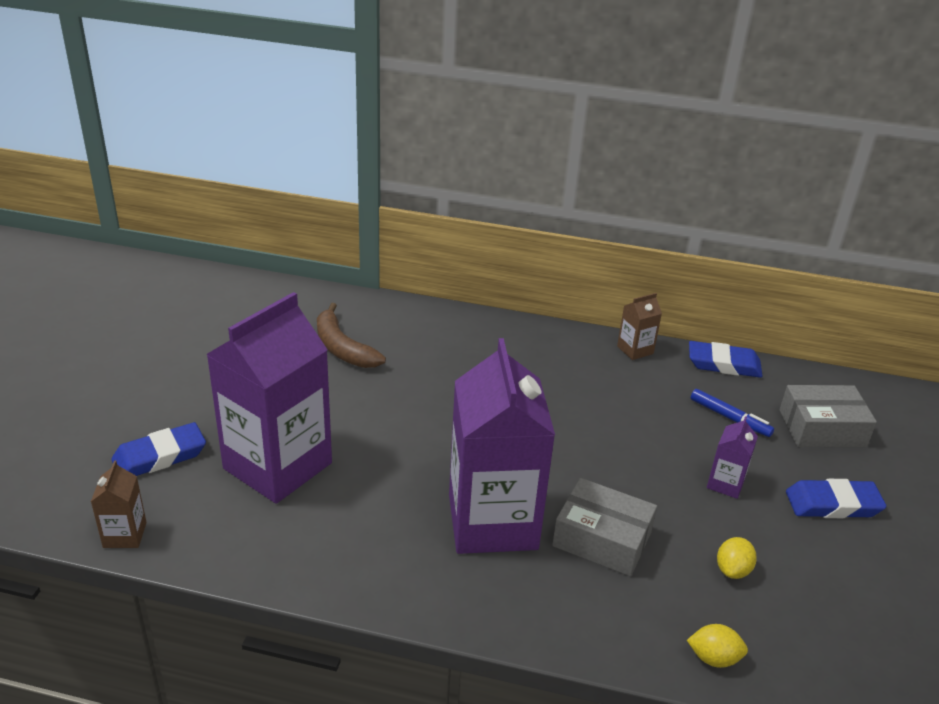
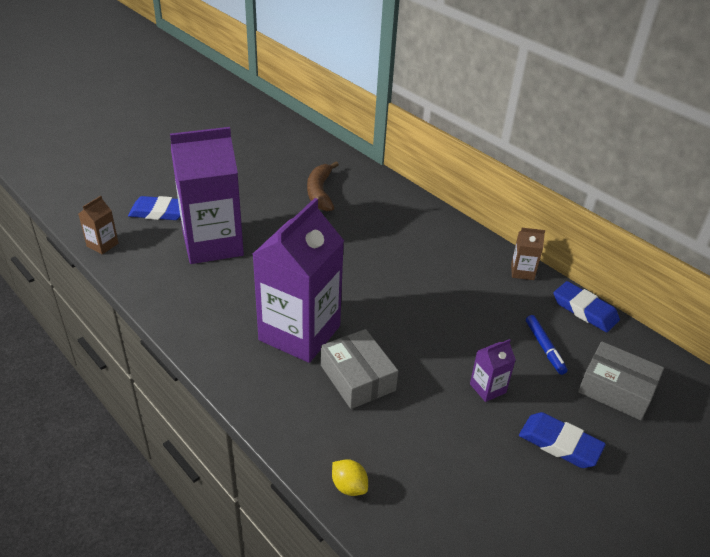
camera: 35 degrees right, 5 degrees up
yellow lemon [717,537,757,579] -> none

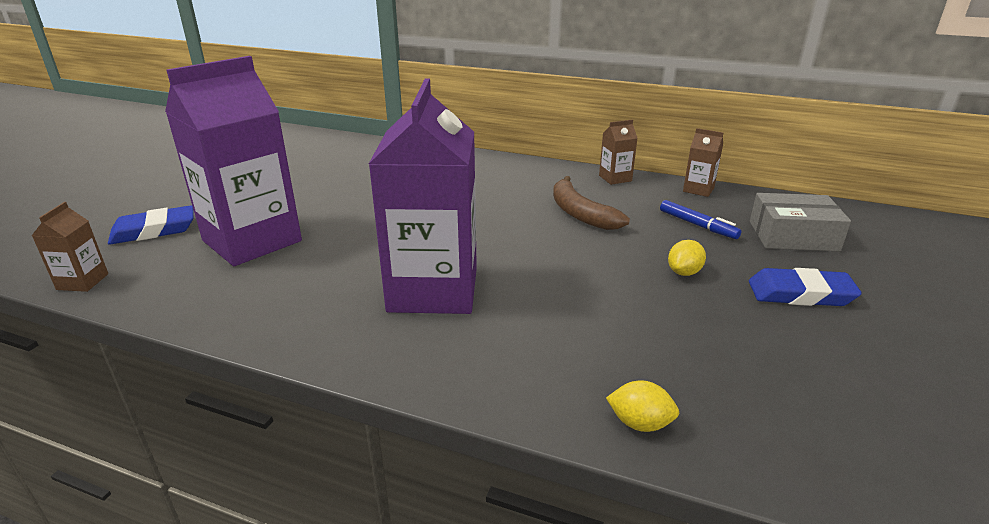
camera: 25 degrees left, 10 degrees down
brown banana [307,162,339,211] -> brown banana moved to [553,176,630,230]
grey box [321,329,398,409] -> none
purple carton [470,339,516,402] -> yellow lemon [668,240,706,276]
blue eraser [554,281,620,332] -> brown carton [683,128,723,197]

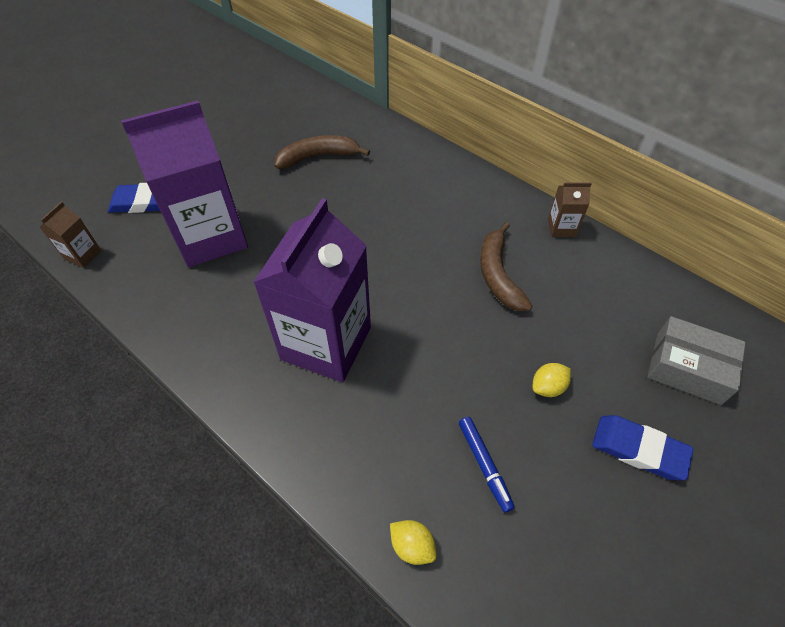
camera: 20 degrees right, 25 degrees up
blue marker [660,200,741,239] -> blue marker moved to [459,417,515,513]
brown carton [683,128,723,197] -> none
none -> brown banana [274,135,370,169]

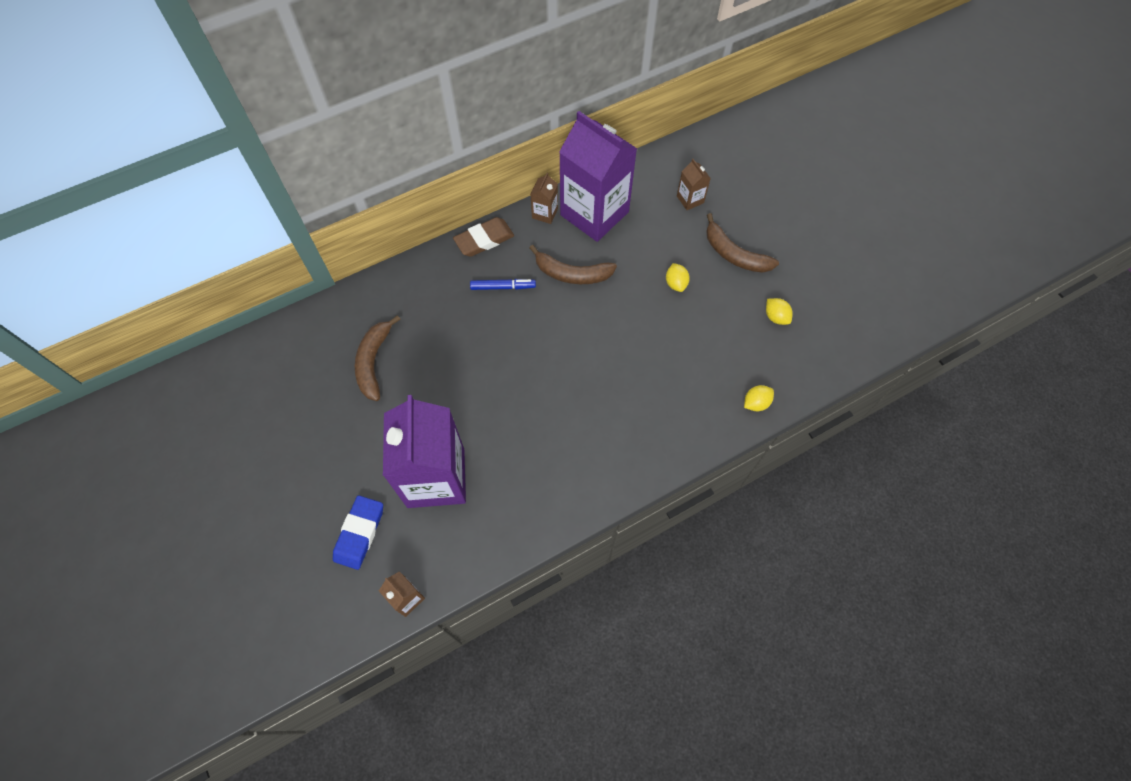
camera: 70 degrees left, 10 degrees up
purple carton [253,198,371,382] -> purple carton moved to [559,111,637,242]
blue marker [459,417,515,513] -> blue marker moved to [470,279,536,290]
blue eraser [592,415,693,480] -> brown banana [706,213,779,273]
grey box [647,316,746,405] -> brown carton [677,159,711,210]
none -> brown eraser [453,217,514,257]
none -> yellow lemon [766,298,793,325]

